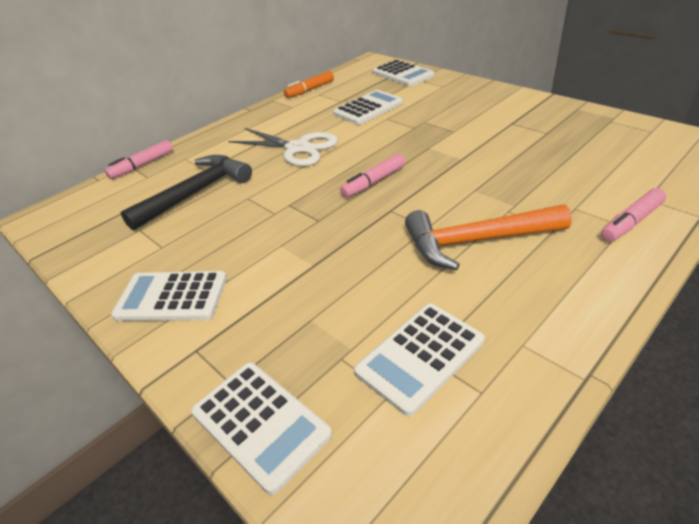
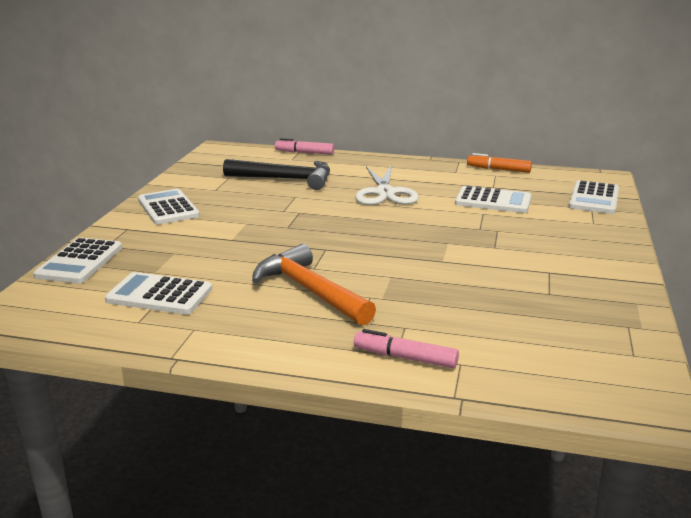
camera: 55 degrees right, 15 degrees down
pink marker [340,154,405,198] -> none

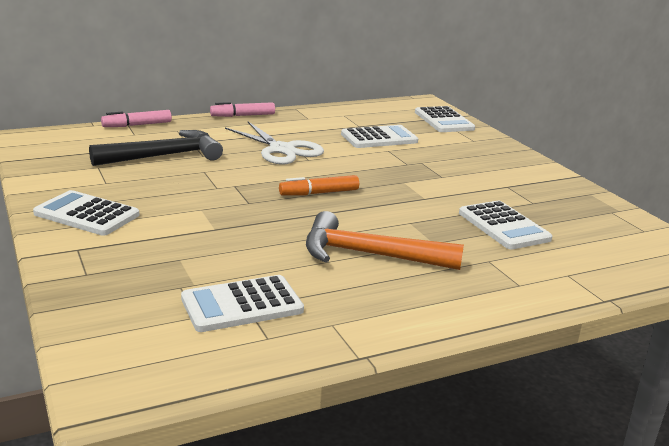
camera: 40 degrees left, 0 degrees up
white calculator [33,238,122,284] -> white calculator moved to [459,201,552,250]
pink marker [354,329,459,368] -> pink marker moved to [210,102,275,117]
orange marker [467,153,532,173] -> orange marker moved to [279,175,359,196]

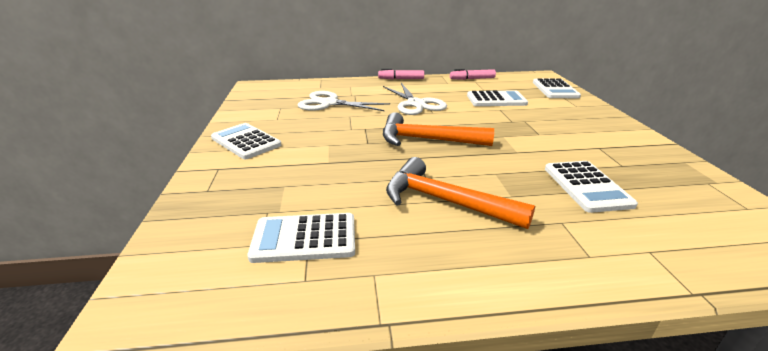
camera: 20 degrees right, 5 degrees up
black hammer [89,130,223,166] -> white scissors [298,91,390,111]
pink marker [101,110,172,127] -> pink marker moved to [450,69,496,80]
orange marker [279,175,359,196] -> orange hammer [383,112,494,146]

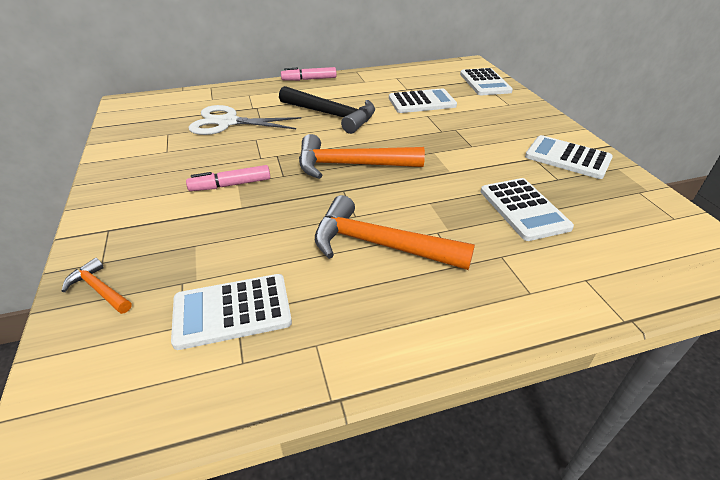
camera: 10 degrees left, 10 degrees up
white calculator [211,123,281,159] -> white calculator moved to [525,135,613,179]
white scissors [383,83,447,115] -> black hammer [279,86,375,134]
pink marker [450,69,496,80] -> pink marker moved to [186,165,270,191]
none -> orange hammer [62,258,132,314]

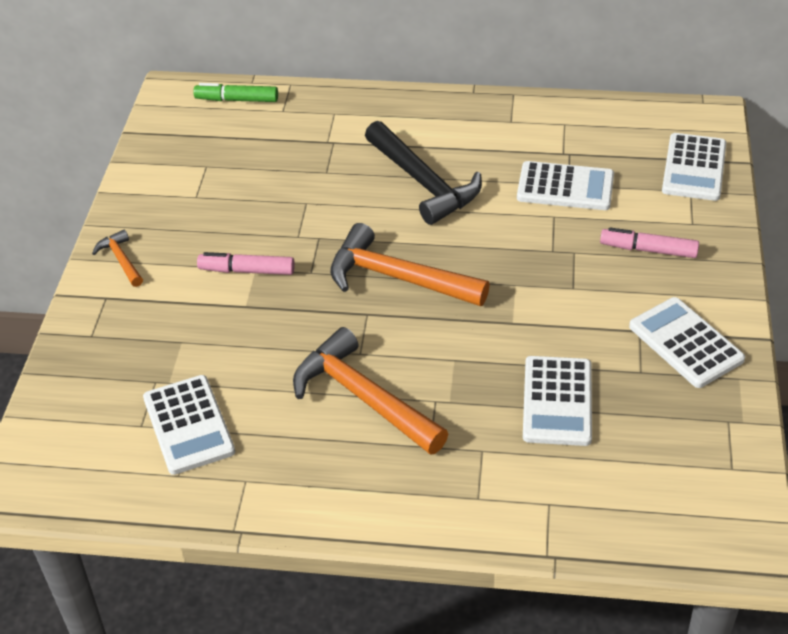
camera: 25 degrees right, 5 degrees up
orange hammer [62,258,132,314] -> orange hammer moved to [92,230,143,287]
white calculator [171,274,292,350] -> white calculator turned 120 degrees counterclockwise [143,375,235,475]
white scissors [189,105,302,135] -> none
pink marker [281,67,337,81] -> pink marker moved to [600,227,699,258]
none -> green marker [193,83,278,102]

